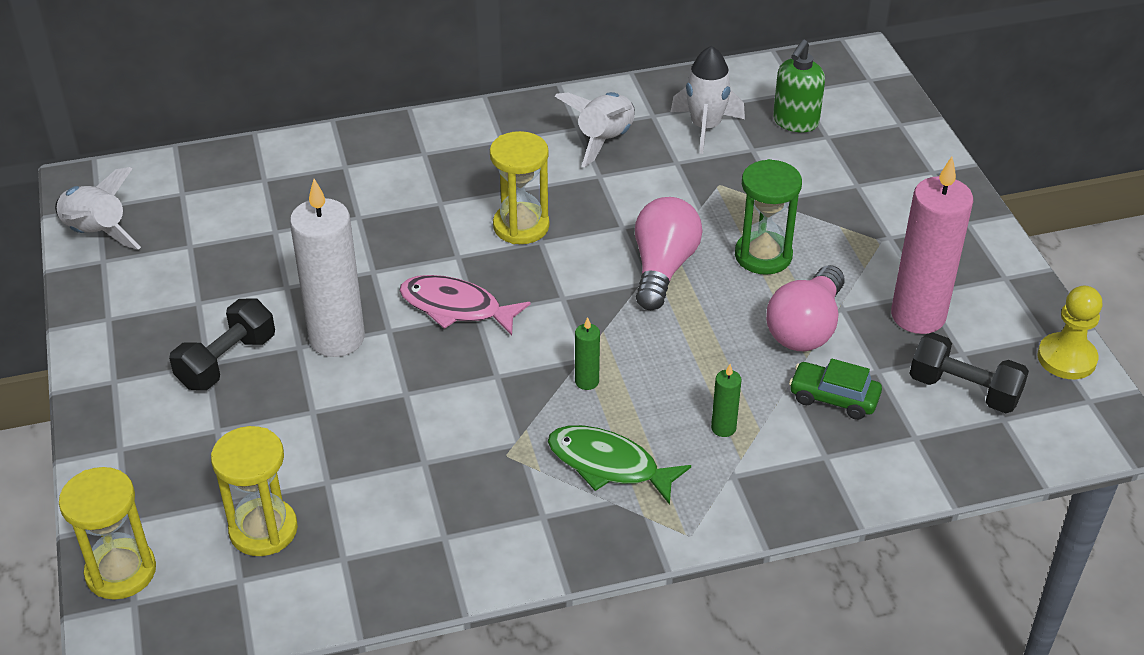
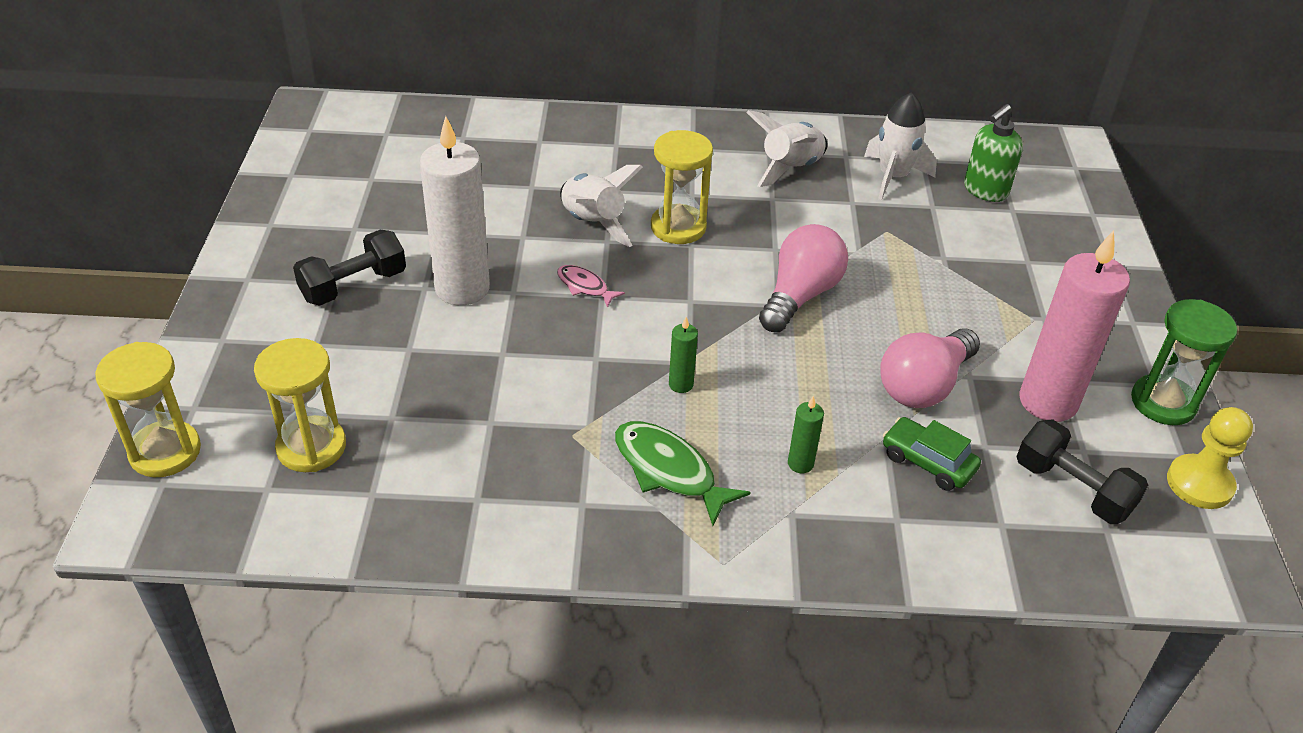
camera: 15 degrees right, 0 degrees up
white rocket [55,167,141,250] -> white rocket moved to [560,165,643,247]
pink fish [399,275,531,336] -> pink fish [557,265,625,308], size x0.57
green hourglass [735,159,802,275] -> green hourglass moved to [1131,299,1237,425]

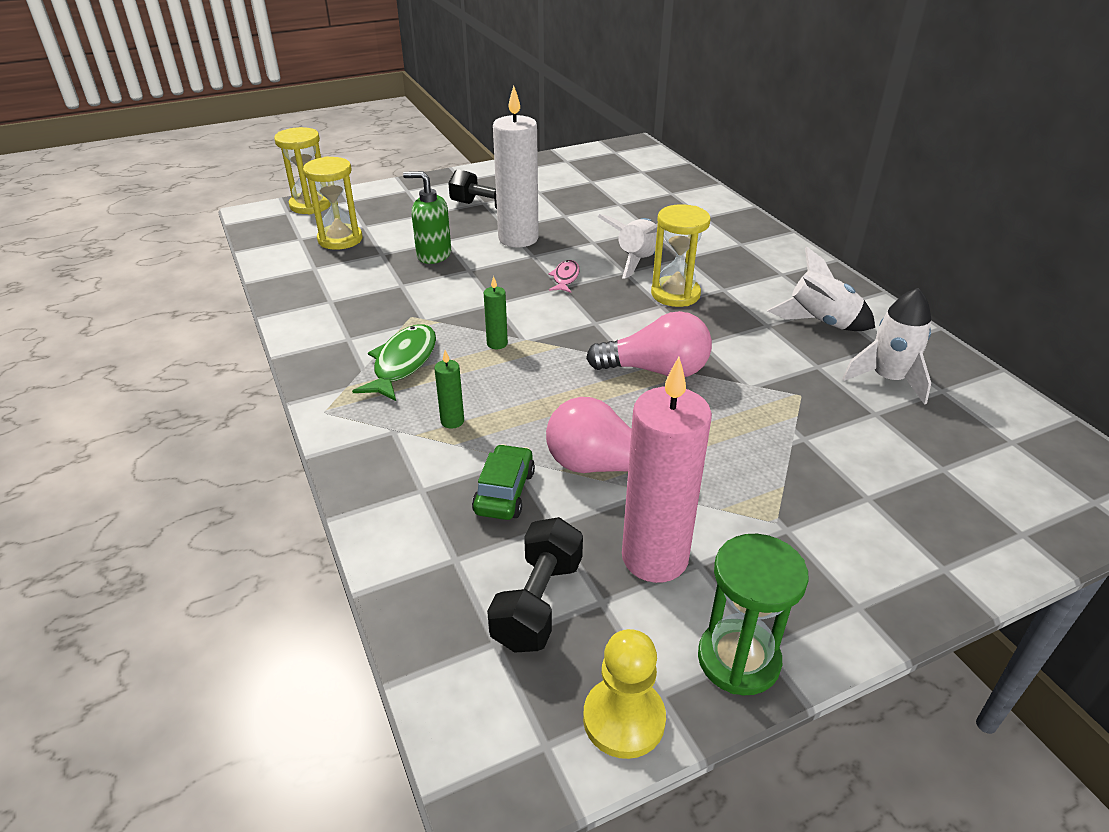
camera: 65 degrees right, 5 degrees down
green soap dispenser [964,104,1023,202] -> green soap dispenser moved to [403,171,451,264]

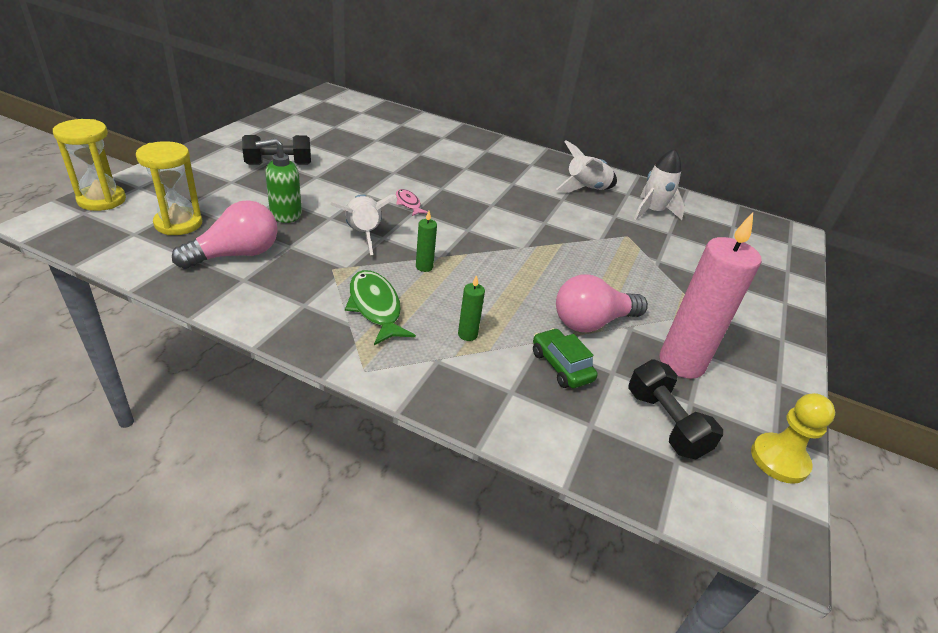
camera: 45 degrees left, 0 degrees up
white candle [493,85,539,247] -> none
pink light bulb [586,311,712,377] -> pink light bulb moved to [172,200,278,269]
white rocket [598,214,664,279] -> white rocket moved to [330,194,397,255]
yellow hourglass [651,204,711,307] -> none
green hourglass [698,534,809,695] -> none

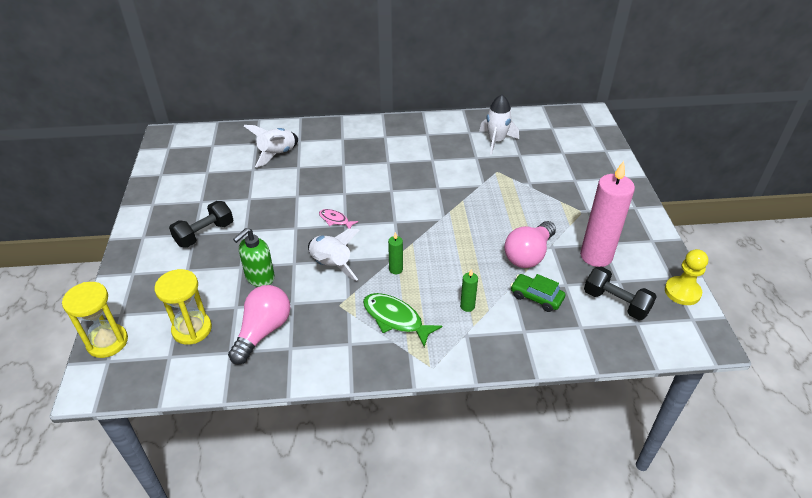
camera: 25 degrees left, 5 degrees up
white rocket [556,140,617,193] -> white rocket moved to [244,125,298,167]

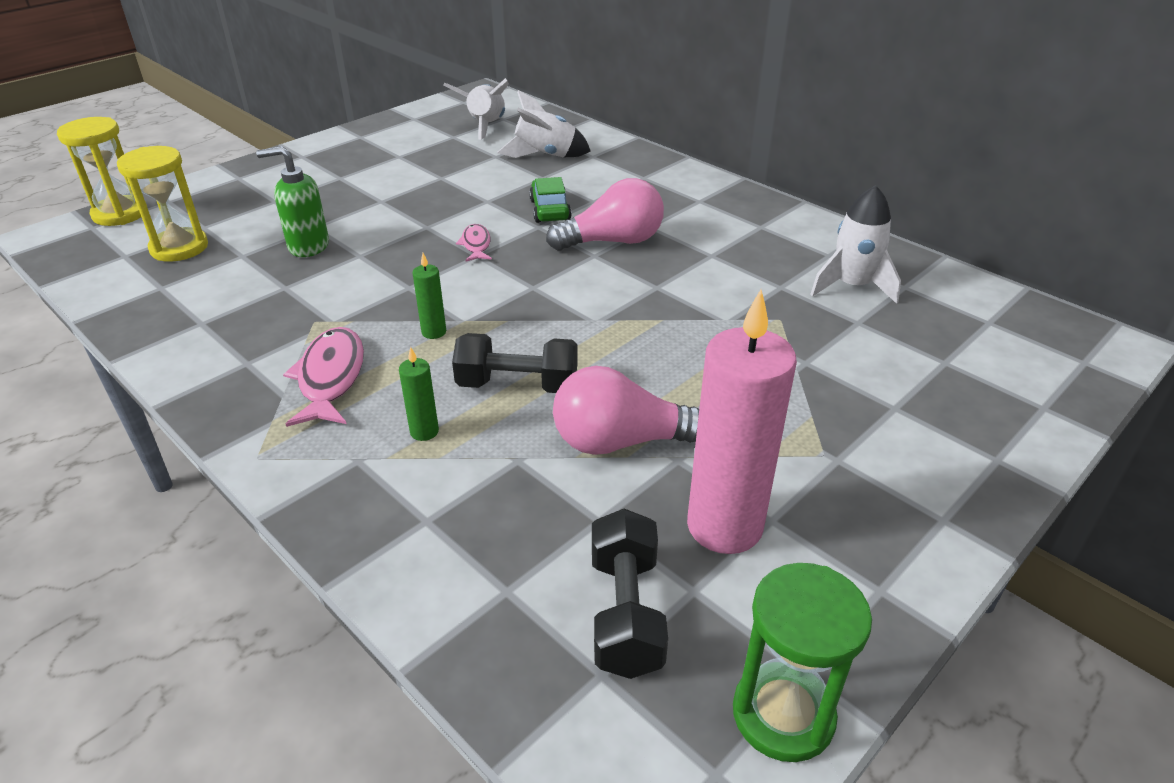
camera: 50 degrees right, 5 degrees down
black dumbbell [169,201,233,248] -> black dumbbell moved to [452,333,578,393]
pink light bulb [228,285,290,365] -> pink light bulb moved to [546,178,664,251]
white rocket [308,229,359,281] -> white rocket moved to [443,78,509,140]
green fish [363,293,442,347] -> pink fish [283,327,364,427]
green car [510,274,565,312] -> green car moved to [529,177,572,223]
yellow pawn [665,249,708,305] -> green hourglass [733,563,872,762]

